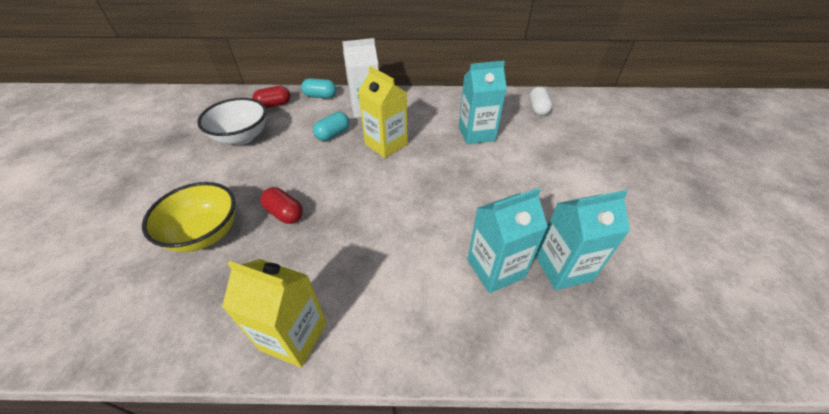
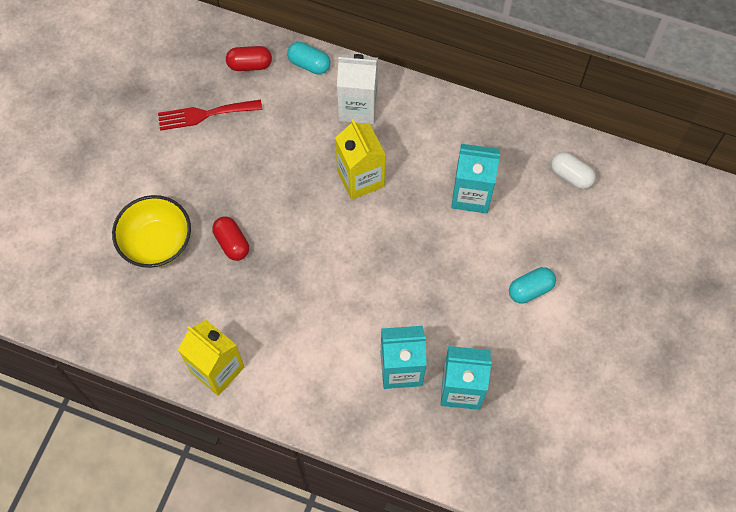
camera: 20 degrees right, 20 degrees up
white bowl [197,98,266,145] -> red fork [158,100,262,131]
turquoise capsule [313,112,349,141] -> turquoise capsule moved to [509,267,556,303]
white capsule [529,87,552,116] -> white capsule turned 75 degrees counterclockwise [551,152,596,189]

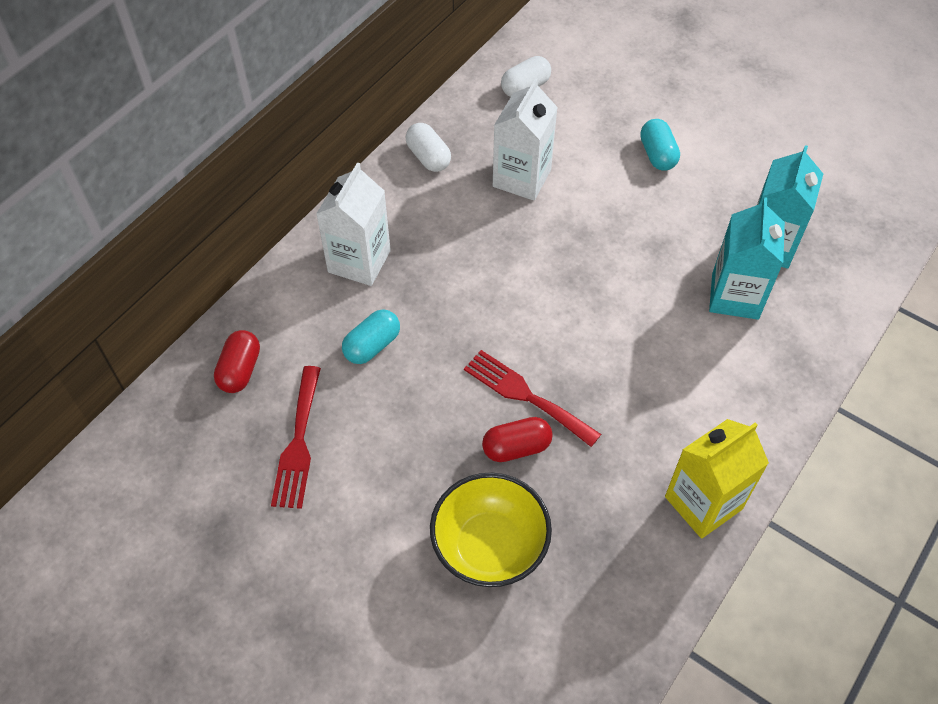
camera: 75 degrees left, 10 degrees down
turquoise capsule [287,42,330,75] -> turquoise capsule moved to [342,310,400,364]
yellow carton [335,119,386,200] -> none
turquoise carton [451,144,500,213] -> white carton [493,78,558,201]
none -> white capsule [406,123,451,172]
none -> red fork [464,350,601,447]

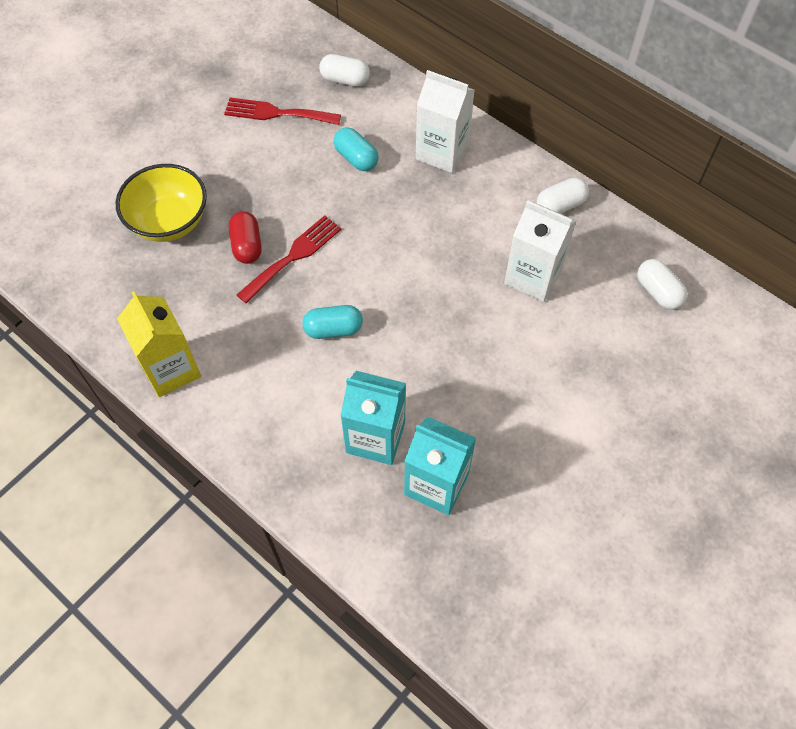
camera: 95 degrees right, 5 degrees up
red capsule [214,330,260,393] -> white capsule [319,54,370,87]
turquoise capsule [640,119,680,171] -> turquoise capsule moved to [303,305,363,339]

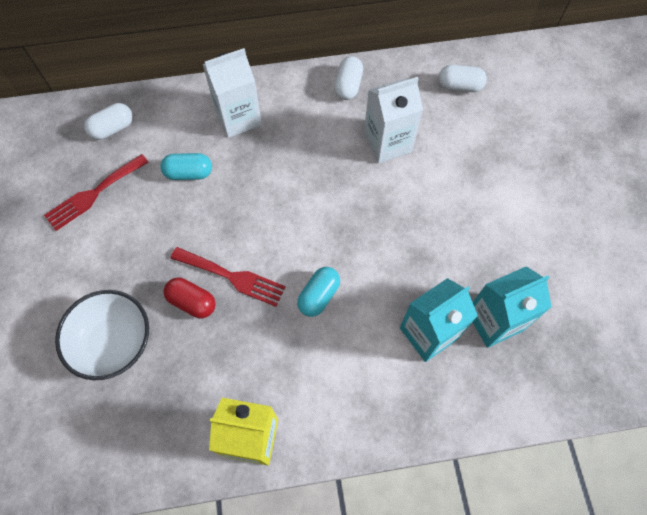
camera: 50 degrees left, 5 degrees up
yellow bowl [116,164,207,242] -> white bowl [55,290,149,380]
red fork [237,215,342,304] -> red fork turned 120 degrees clockwise [171,247,286,307]

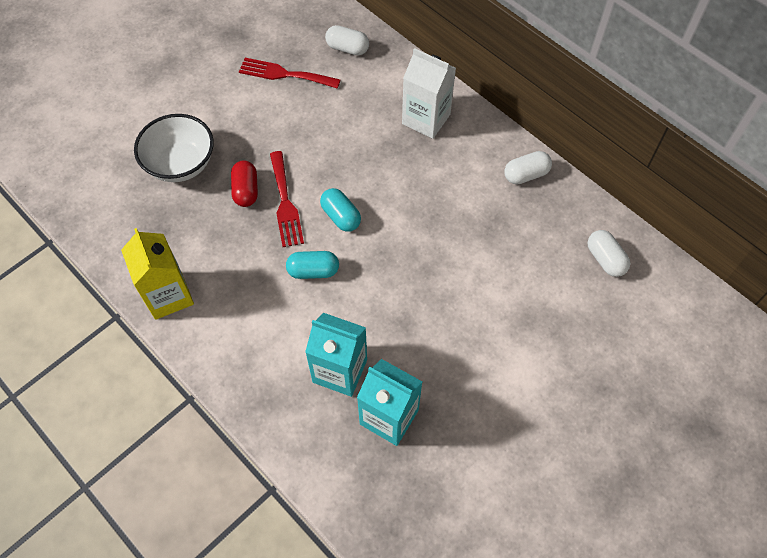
camera: 55 degrees right, 5 degrees down
turquoise capsule [160,153,212,180] -> turquoise capsule moved to [320,188,361,232]
white carton [364,77,423,164] -> none

